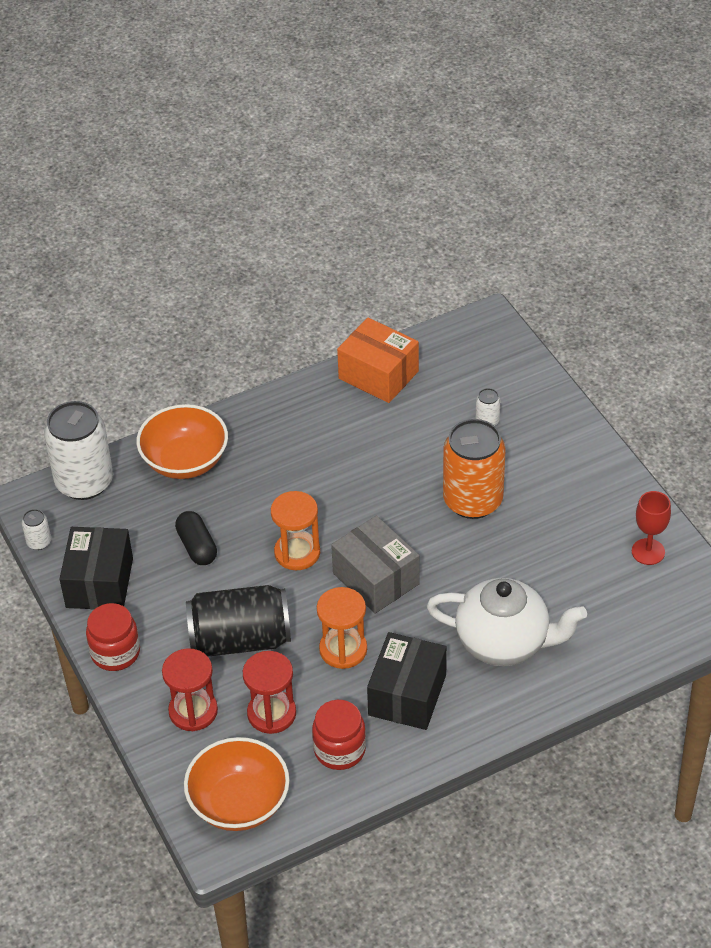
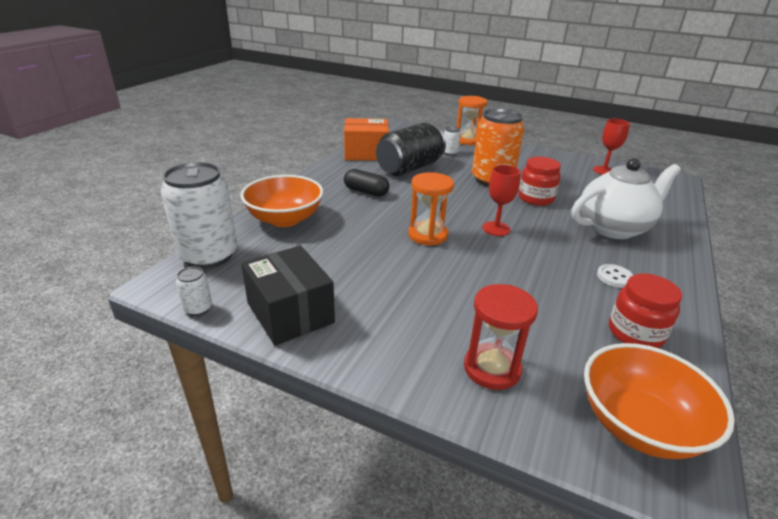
camera: 40 degrees left, 15 degrees down
red jar [86,603,140,671] -> red jar moved to [518,157,561,206]
black capsule [175,511,217,565] -> black capsule moved to [344,169,389,197]
black can [186,585,291,656] -> black can moved to [376,123,446,176]
red hourglass [243,651,296,734] -> none
orange hourglass [317,587,367,669] -> orange hourglass moved to [457,96,488,145]
grey box [331,516,420,614] -> red goblet [482,165,521,236]
black box [367,632,447,730] -> white button [597,264,633,288]

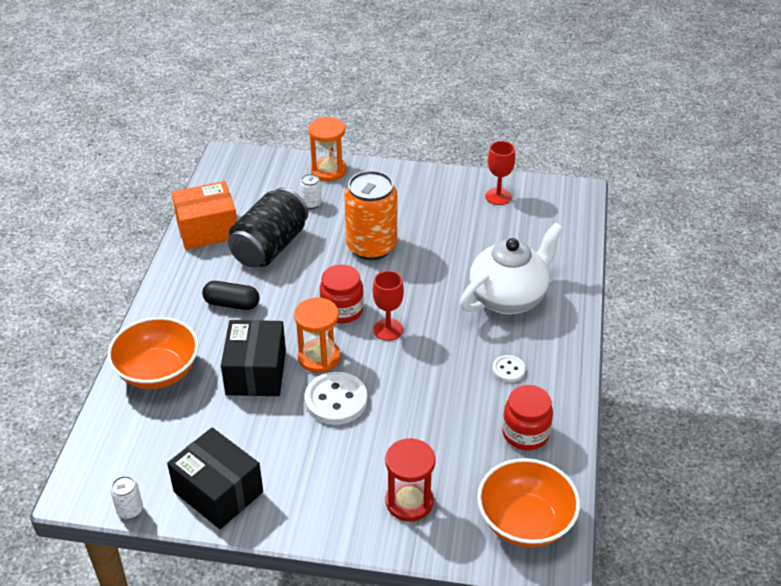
camera: 15 degrees left, 10 degrees up
white can [161,162,237,269] -> none
red jar [518,157,561,206] -> red jar moved to [320,264,364,324]
none -> black box [221,320,286,396]
none -> white button [305,372,367,425]

